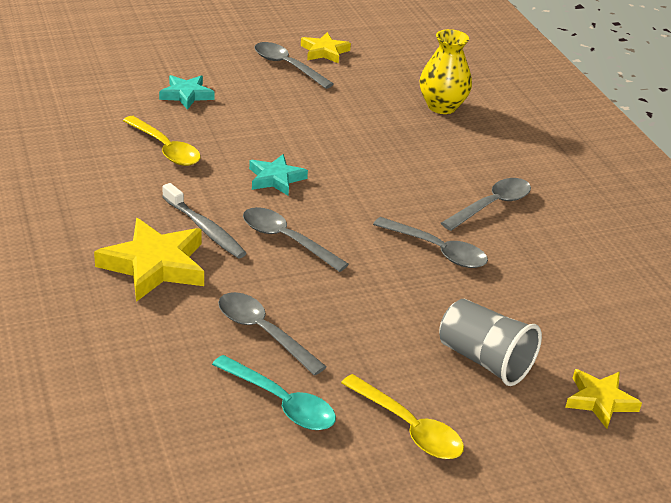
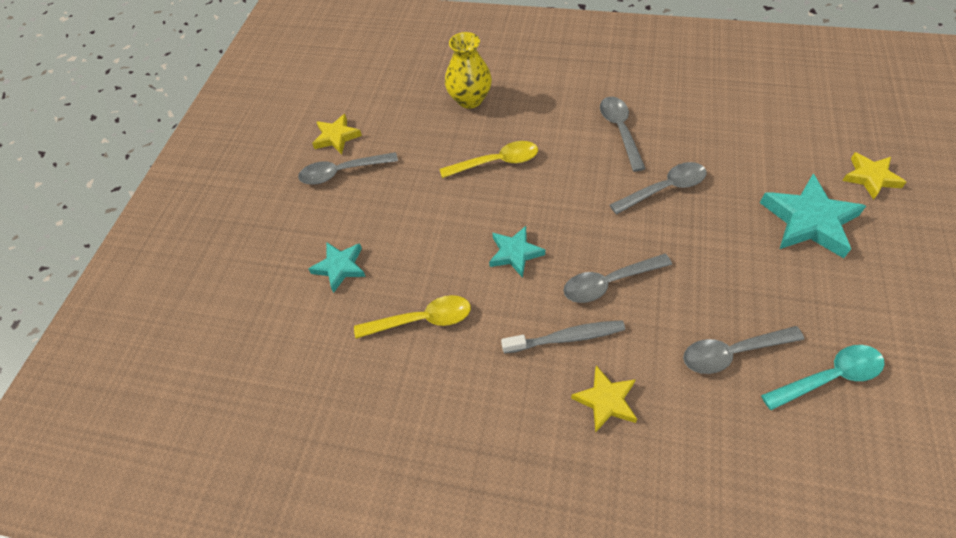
camera: 50 degrees left, 20 degrees up
yellow star [94,218,204,302] -> yellow star [571,365,637,433], size x0.60
yellow spoon [341,374,464,459] -> yellow spoon moved to [440,141,538,178]
grey cup [439,299,542,386] -> turquoise star [760,174,866,258]

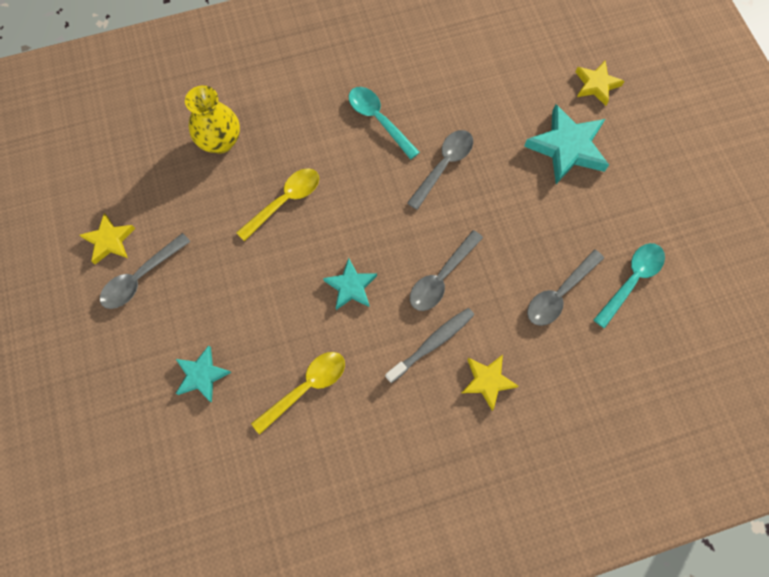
camera: 35 degrees left, 15 degrees up
grey spoon [600,97,646,172] -> turquoise spoon [349,87,420,160]

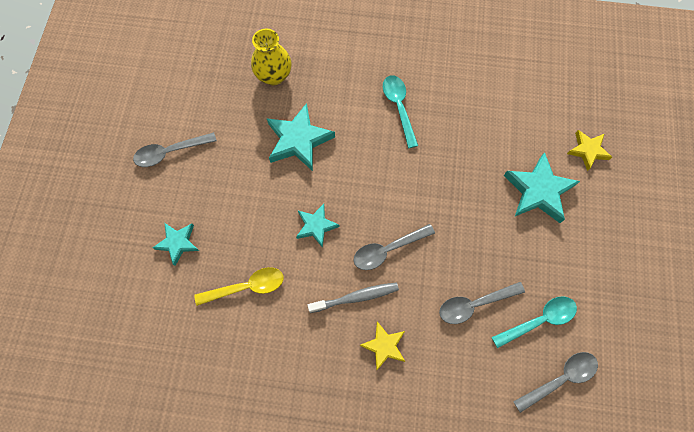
camera: 25 degrees right, 0 degrees up
yellow star [80,213,135,264] -> none
yellow spoon [236,168,319,241] -> turquoise star [267,103,335,171]
grey spoon [407,130,473,210] -> grey spoon moved to [513,352,598,413]

